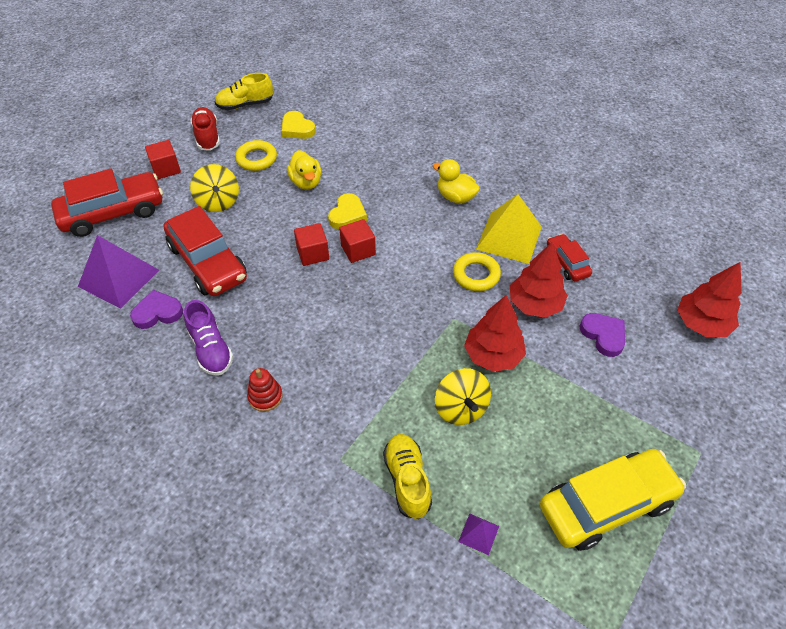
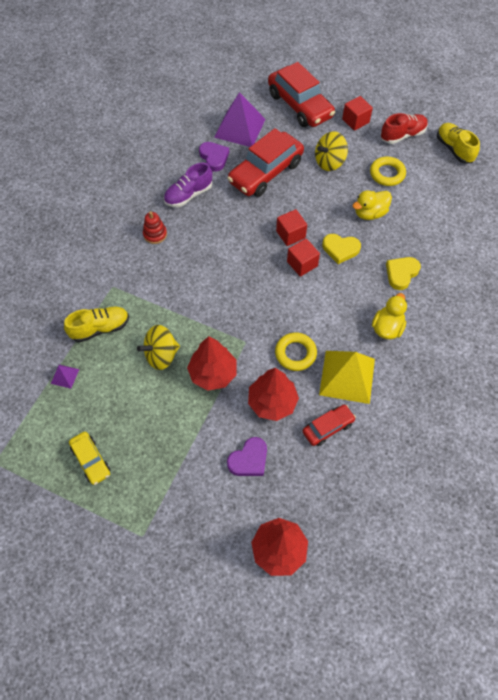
camera: 80 degrees right, 10 degrees up
yellow heart [281,111,316,139] -> yellow heart moved to [386,257,421,290]
yellow car [540,449,686,551] -> yellow car [69,432,110,485], size x0.52

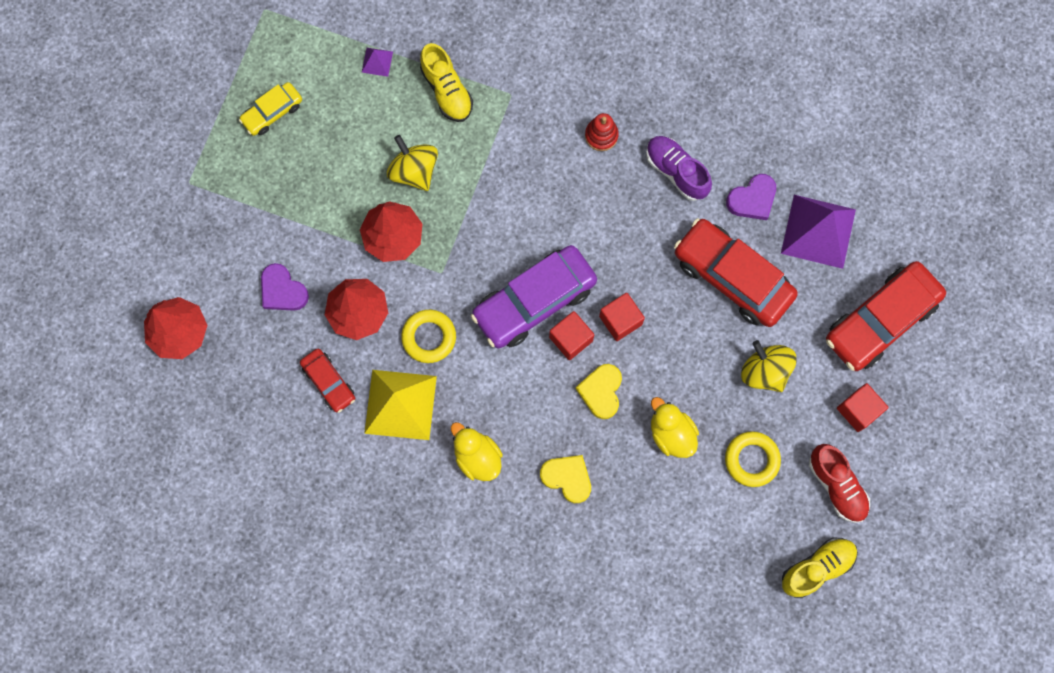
camera: 85 degrees right, 15 degrees up
yellow duck [372,293,407,339] -> yellow duck turned 150 degrees counterclockwise [451,422,503,481]
none -> purple car [471,245,597,348]

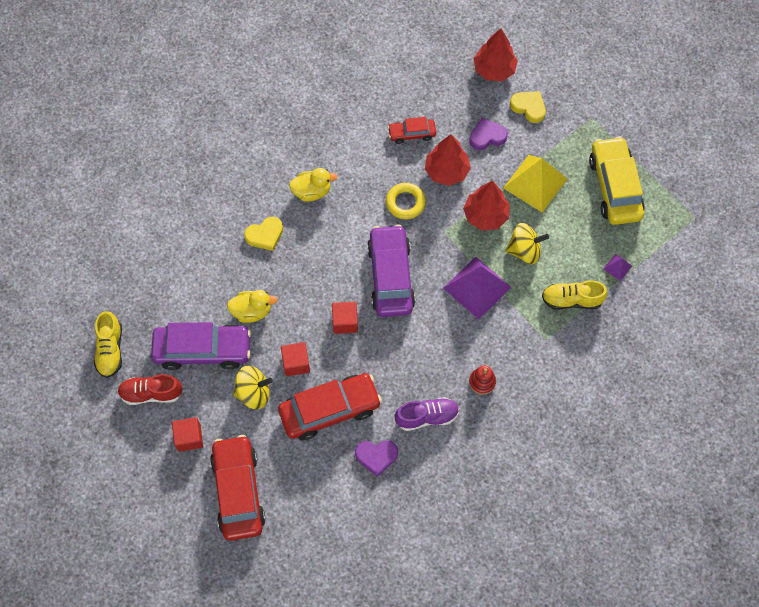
camera: 120 degrees right, 10 degrees down
yellow car [239,82,302,136] -> yellow car [589,136,645,225], size x1.92
yellow pyramid [364,370,437,440] -> yellow pyramid moved to [504,155,567,213]
red cube [549,311,594,360] -> red cube moved to [281,342,310,376]
yellow heart [576,364,622,419] -> yellow heart moved to [510,91,546,123]
yellow ring [725,431,781,487] -> purple car [151,322,251,370]
purple heart [726,174,776,220] -> purple heart turned 90 degrees counterclockwise [355,440,398,477]
purple pyramid [781,195,856,269] -> purple pyramid moved to [443,257,511,320]

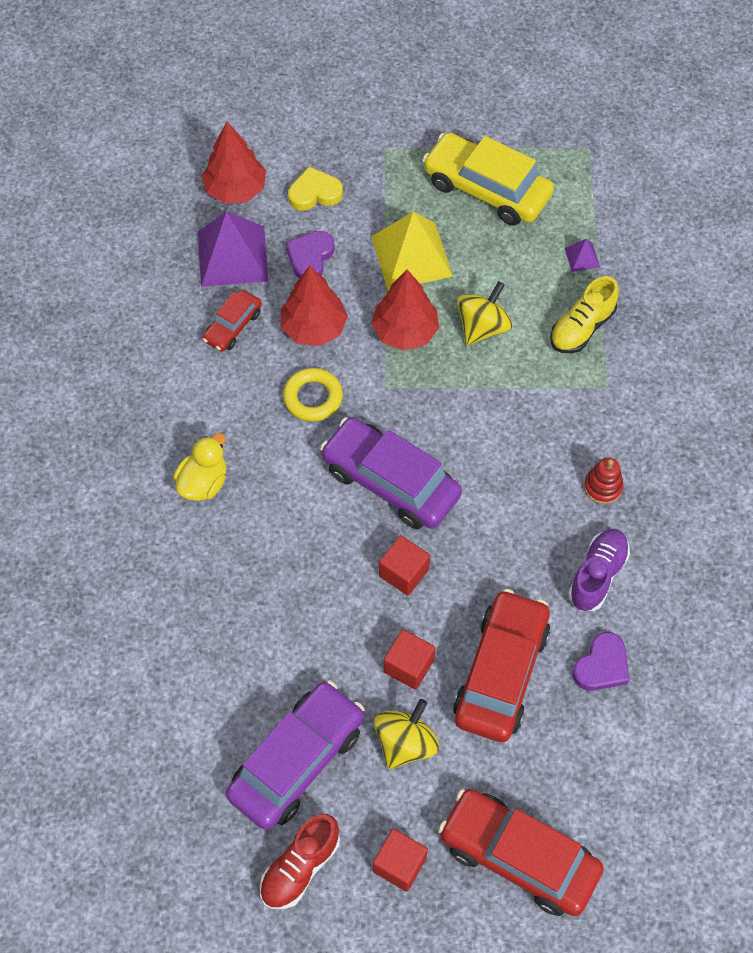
camera: 50 degrees left, 5 degrees down
yellow shoe [94,311,122,378] -> none
yellow duck [227,290,278,323] -> none
yellow heart [244,217,283,251] -> none
purple pyramid [443,257,511,320] -> purple pyramid moved to [198,211,269,287]

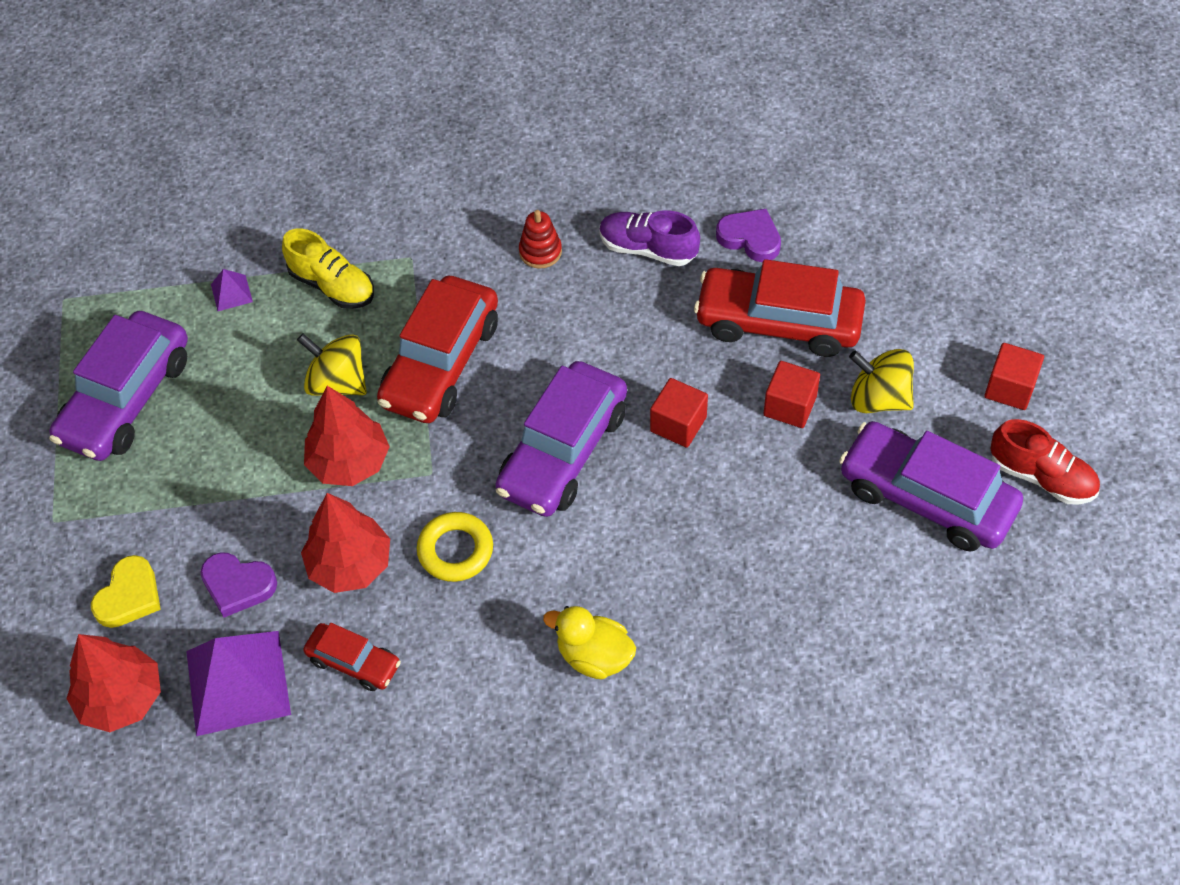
camera: 95 degrees left, 5 degrees down
yellow heart [288,166,343,210] -> yellow heart turned 135 degrees counterclockwise [91,555,161,628]
yellow pyramid [371,211,453,290] -> none
yellow car [422,132,554,226] -> purple car [49,311,188,461]
red car [438,789,604,916] -> red car moved to [377,276,498,423]

